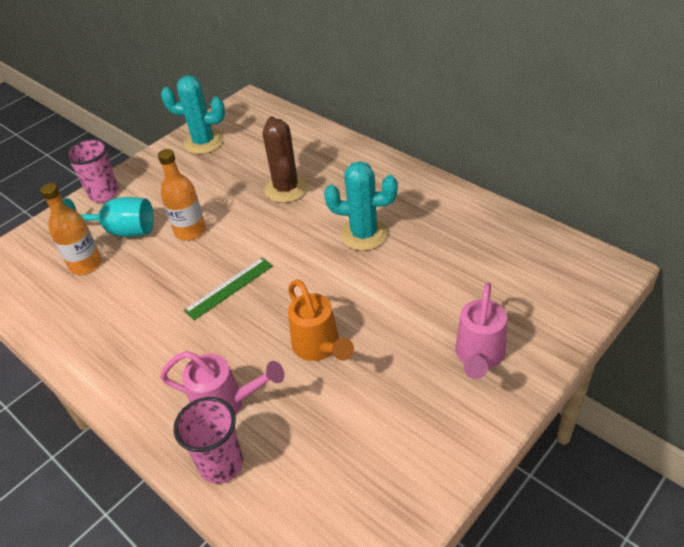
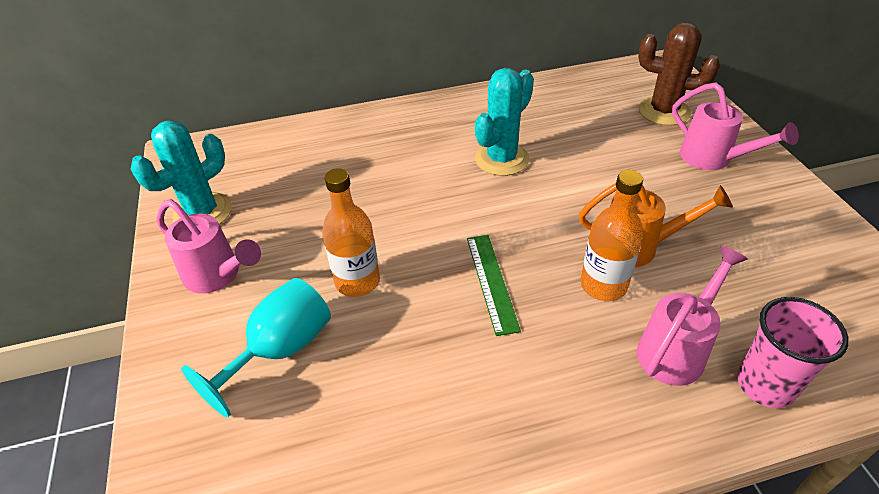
camera: 60 degrees left, 0 degrees up
orange bottle [40,183,102,275] -> orange bottle moved to [581,170,643,301]
pink cup [65,138,119,202] -> none
brown cactus [263,116,308,203] -> brown cactus moved to [638,22,720,126]
none -> pink watering can [157,199,261,294]

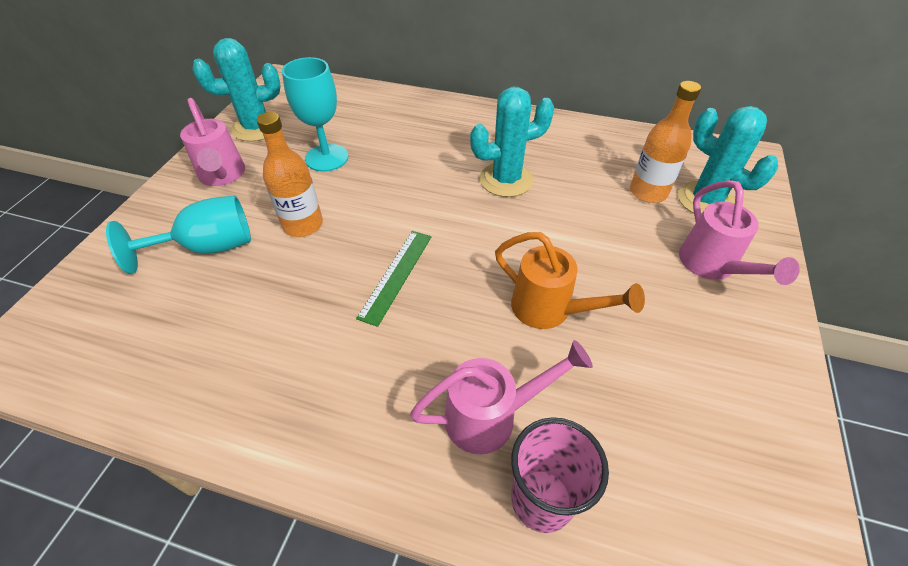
camera: 30 degrees right, 5 degrees up
orange bottle [581,170,643,301] -> orange bottle moved to [630,81,701,203]
brown cactus [638,22,720,126] -> turquoise cactus [678,106,778,214]
none -> turquoise goblet [282,57,349,172]

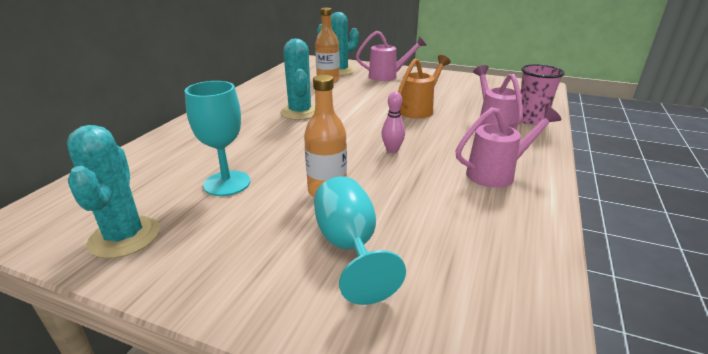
camera: 85 degrees left, 20 degrees down
pink watering can [180,98,245,186] -> pink watering can moved to [456,107,561,188]
green ruler [356,231,431,327] -> pink bowling pin [381,92,405,153]

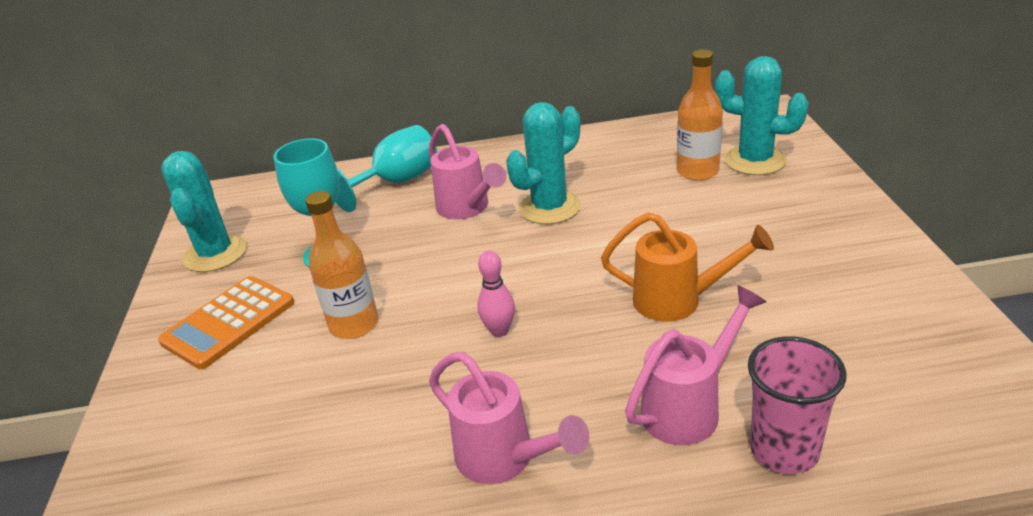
camera: 65 degrees right, 5 degrees up
turquoise cactus [67,125,160,259] -> turquoise cactus turned 60 degrees counterclockwise [161,151,247,272]
turquoise goblet [314,176,406,305] -> turquoise goblet moved to [336,125,437,212]
pink watering can [356,31,427,81] -> pink watering can moved to [429,124,506,219]
none -> orange calculator [158,276,294,369]

